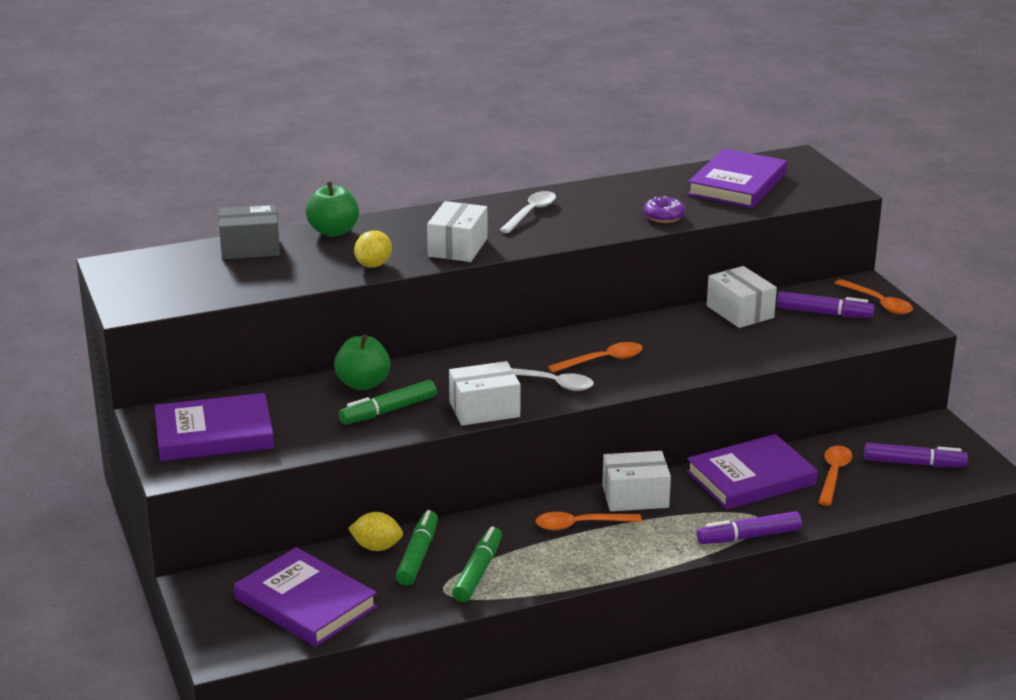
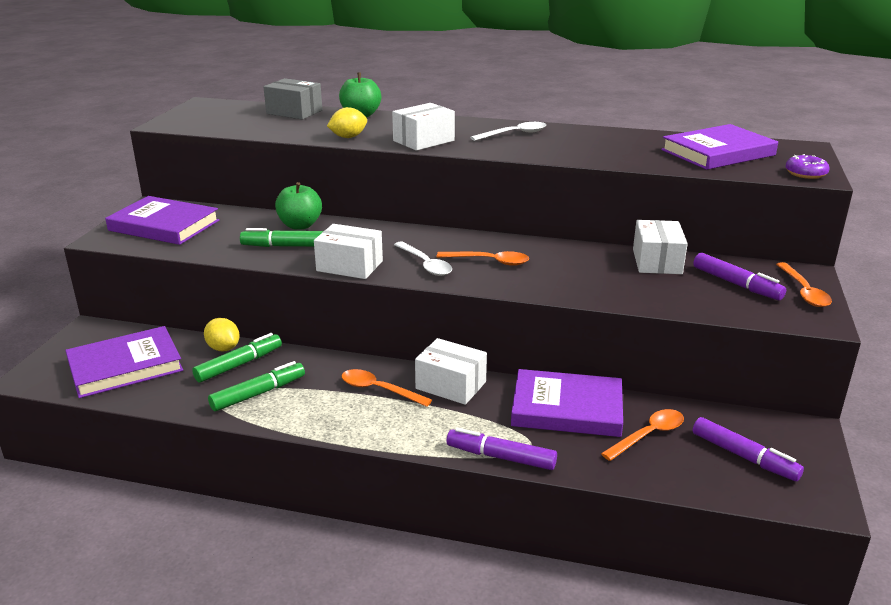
camera: 35 degrees right, 0 degrees up
purple book [234,547,377,647] -> purple book turned 75 degrees clockwise [65,326,183,398]
purple donut [643,196,685,223] -> purple donut moved to [785,154,830,179]

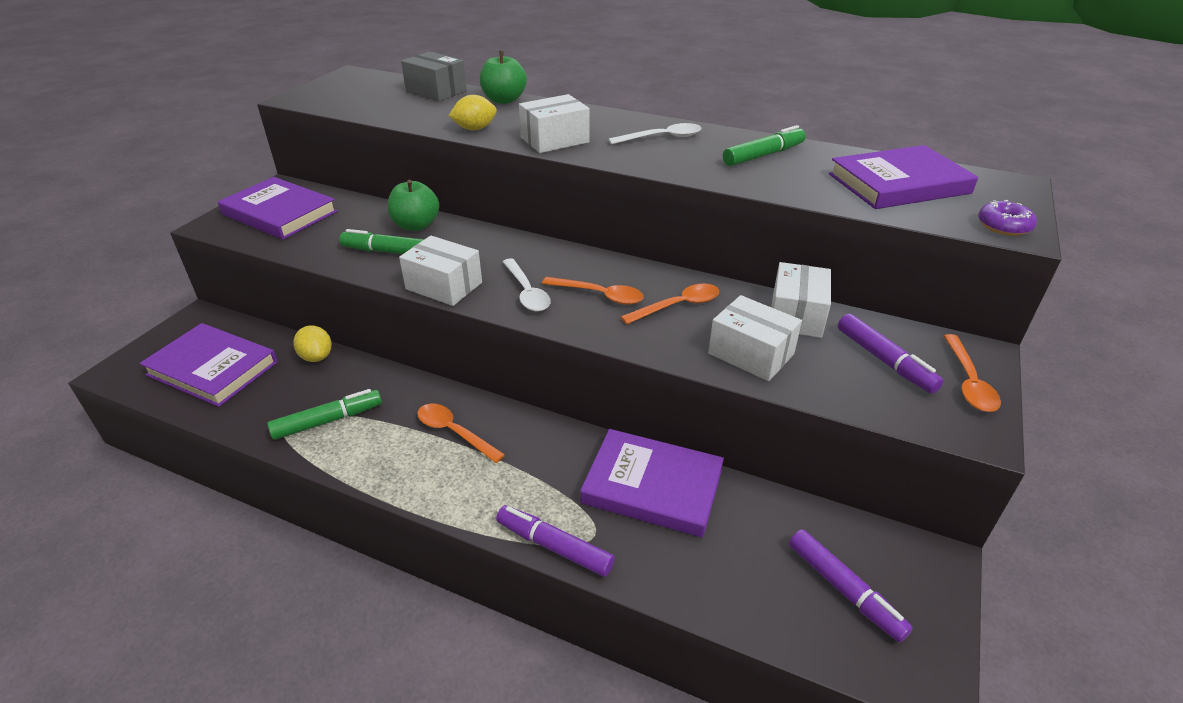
camera: 10 degrees right, 10 degrees up
purple book [65,326,183,398] -> purple book turned 45 degrees clockwise [139,323,278,407]
green marker [192,333,282,383] -> green marker moved to [723,125,806,166]
white box [415,338,487,405] -> white box moved to [708,295,802,381]
orange spoon [601,409,684,461] -> orange spoon moved to [621,284,719,324]

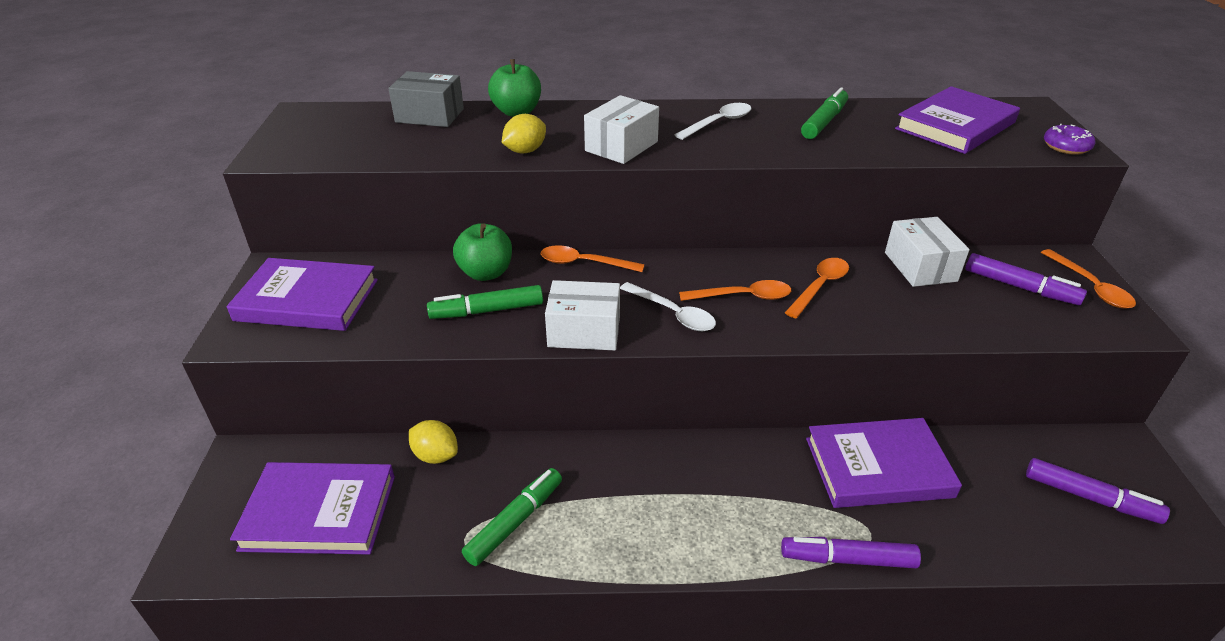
camera: 25 degrees left, 0 degrees up
orange spoon [417,404,505,463] -> orange spoon moved to [541,245,645,272]
white box [708,295,802,381] -> none

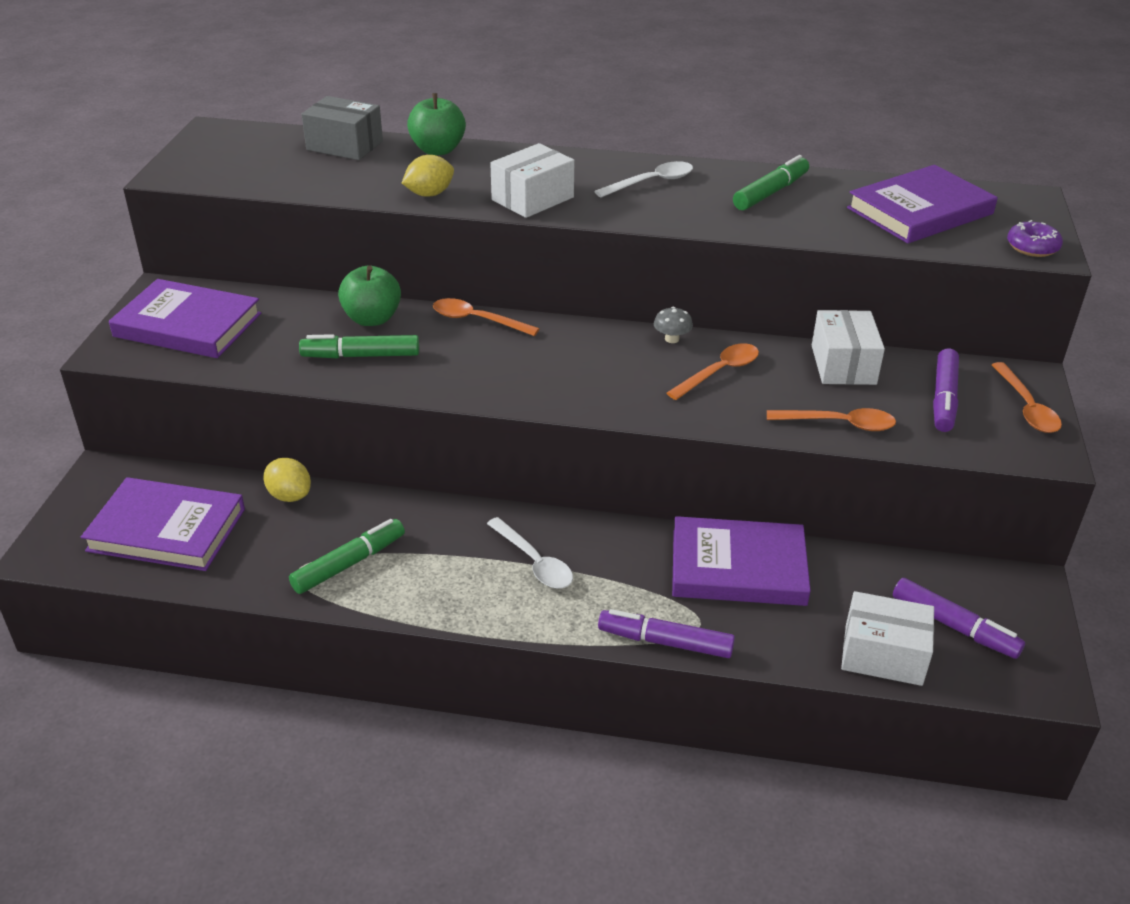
camera: 10 degrees right, 0 degrees up
white box [545,280,620,350] -> white box moved to [841,591,934,686]
white spoon [620,282,716,331] -> white spoon moved to [487,517,573,588]
orange spoon [679,280,791,301] -> orange spoon moved to [767,408,896,431]
purple marker [965,253,1087,305] -> purple marker turned 60 degrees clockwise [933,349,959,432]
none -> grey mushroom [654,307,693,343]

